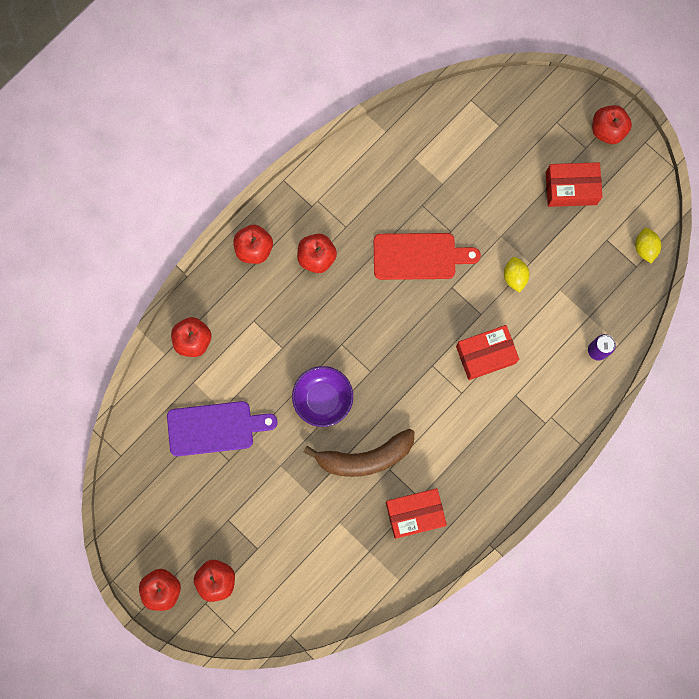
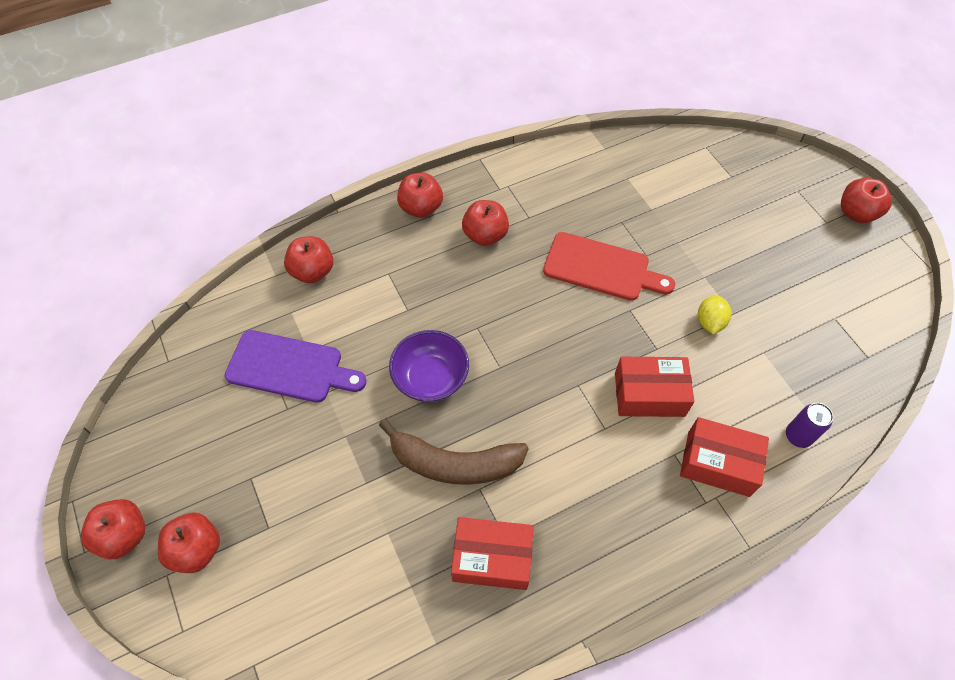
camera: 20 degrees right, 20 degrees down
red box [546,162,602,207] -> red box moved to [680,417,769,497]
yellow lemon [635,228,661,263] -> none

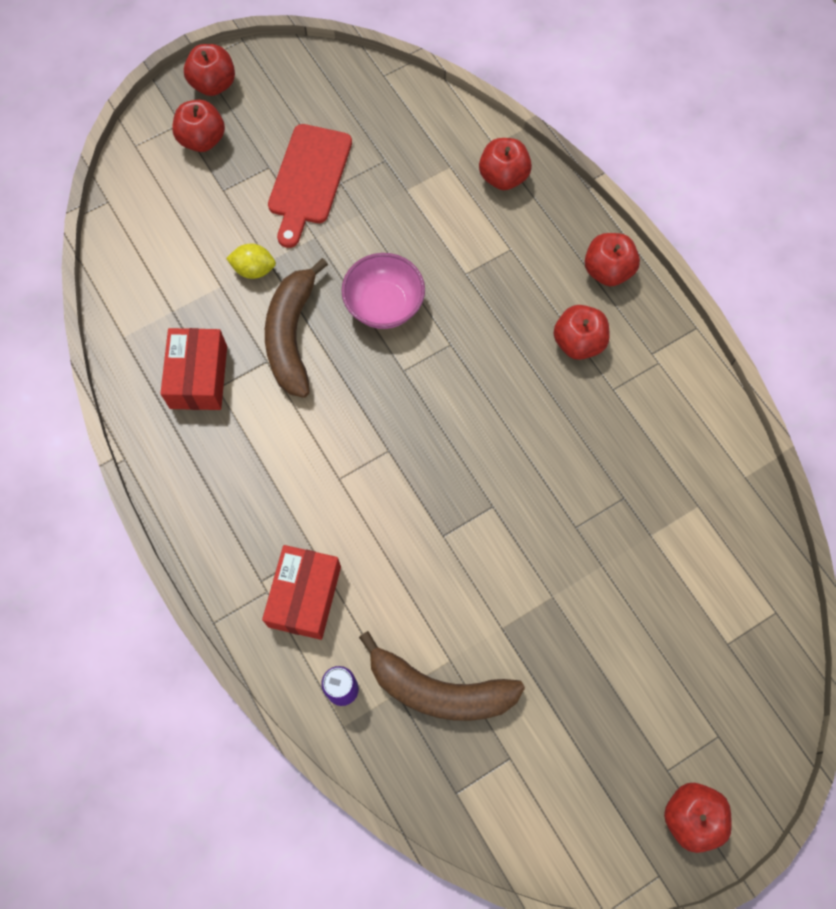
camera: 85 degrees right, 10 degrees up
purple cutting board [225,330,367,403] -> none
purple bowl [389,330,469,402] -> pink bowl [341,253,425,329]
red cutting board [543,232,675,301] -> red cutting board moved to [268,124,352,248]
red box [615,357,694,417] -> none
yellow lemon [698,295,731,334] -> yellow lemon moved to [226,244,276,279]
none -> brown banana [359,631,525,721]

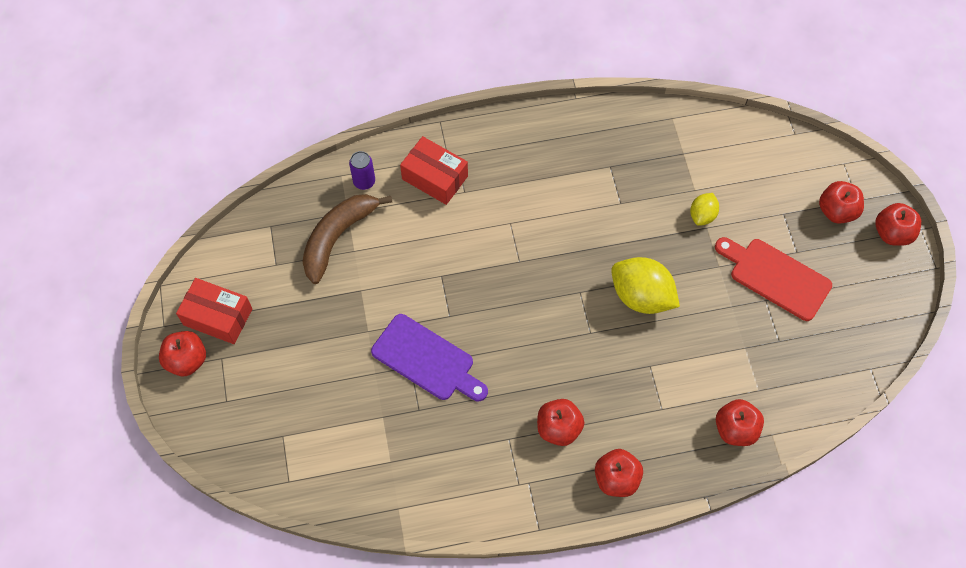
camera: 110 degrees right, 5 degrees down
red box [160,328,227,410] -> red box moved to [176,278,252,344]
brown banana [265,258,328,398] -> none
pink bowl [341,253,425,329] -> yellow lemon [611,257,680,314]
none -> purple cutting board [371,314,488,401]

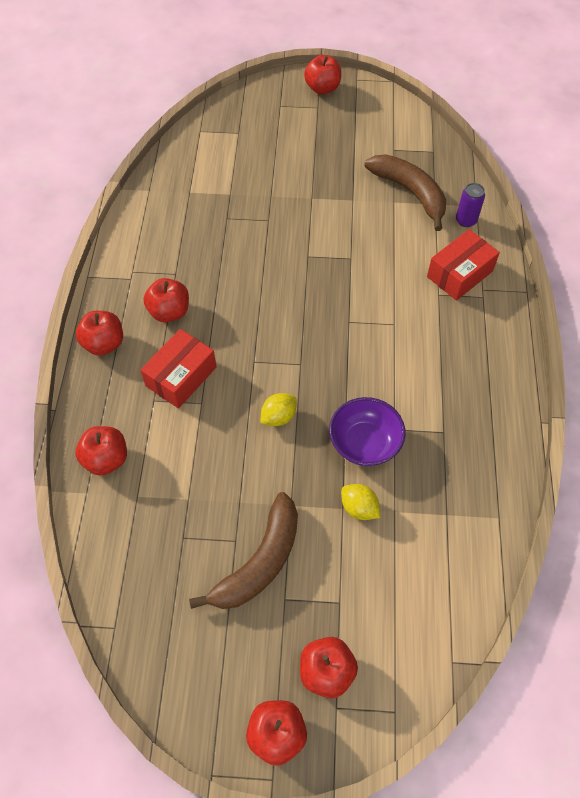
camera: 105 degrees right, 5 degrees down
red box [176,278,252,344] -> red box moved to [141,329,216,408]
purple cutting board [371,314,488,401] -> none
yellow lemon [611,257,680,314] -> yellow lemon [260,393,297,426], size x0.54
red cutting board [715,237,832,321] -> brown banana [189,492,298,609]
none -> purple bowl [329,397,406,466]

